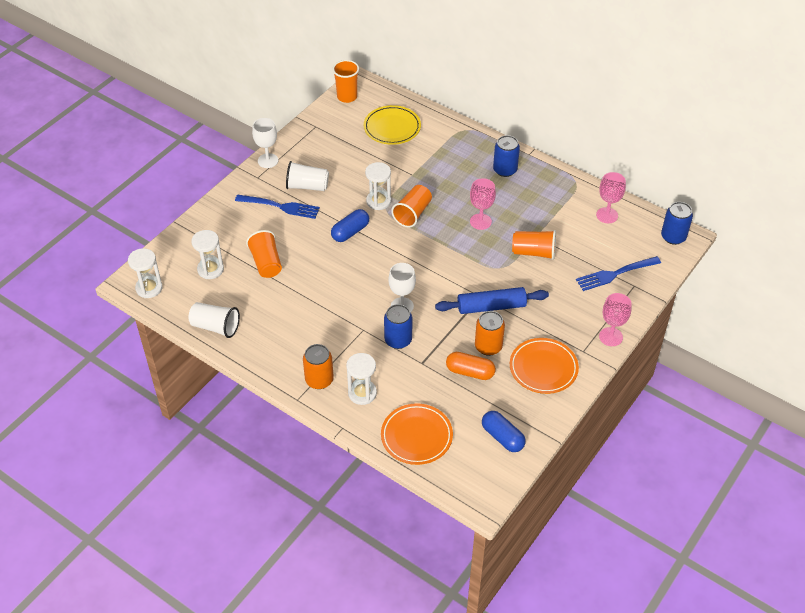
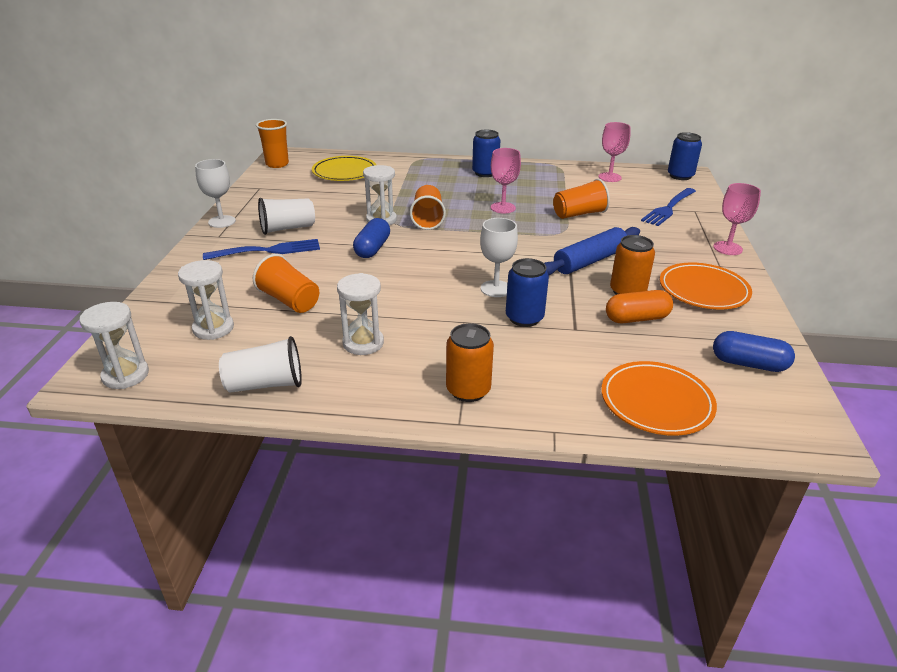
camera: 30 degrees left, 15 degrees down
white hourglass [346,353,377,405] -> white hourglass moved to [337,273,384,355]

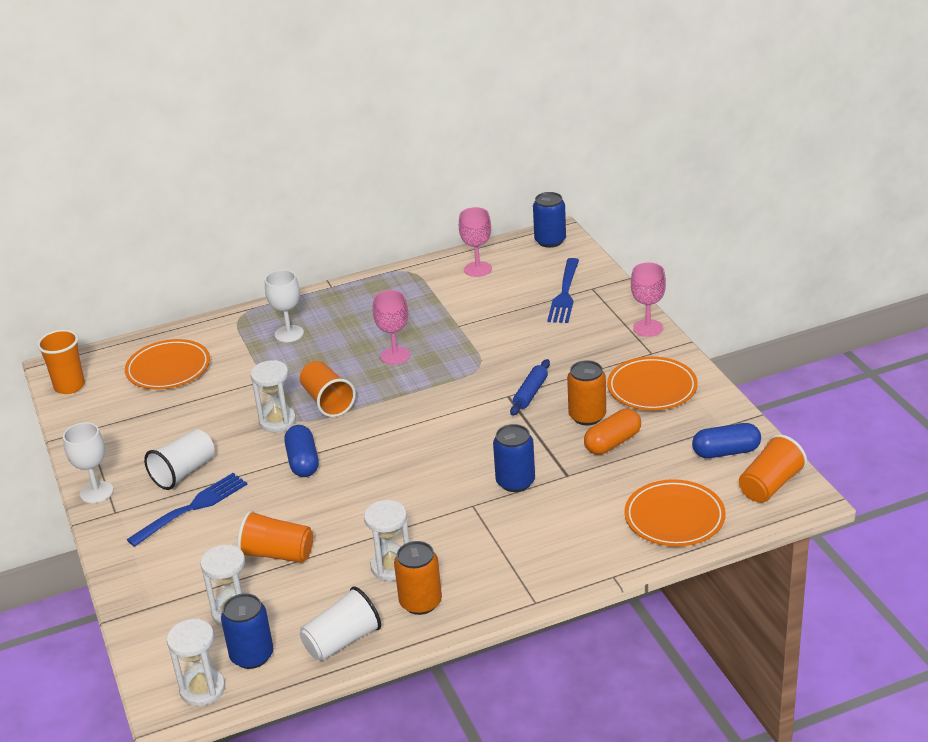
camera: 25 degrees left, 0 degrees up
yellow plate [312,156,376,181] -> orange plate [125,339,210,389]
orange can [446,323,494,402] -> orange can moved to [394,541,442,615]
blue can [472,130,500,177] -> blue can moved to [221,593,273,669]
white goblet [480,218,518,297] -> white goblet moved to [265,270,304,342]
blue rolling pin [544,227,640,275] -> blue rolling pin [510,359,550,416], size x0.61
orange cup [553,179,610,219] -> orange cup moved to [739,434,807,503]

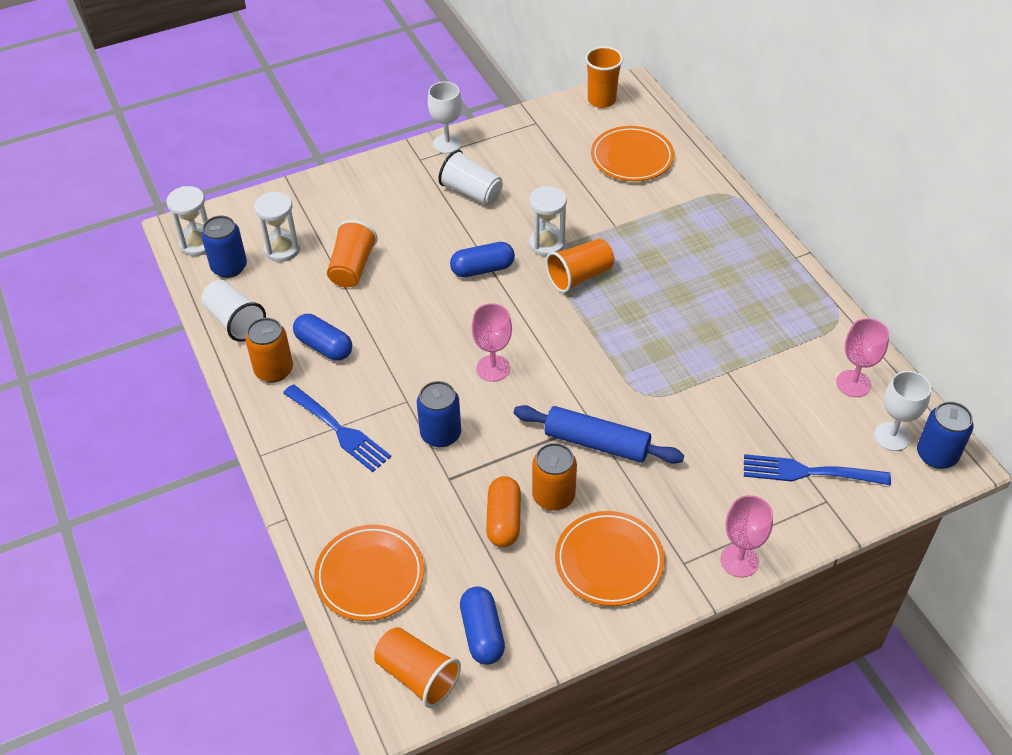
camera: 85 degrees right, 15 degrees up
blue fork [127,473,247,547] -> blue fork moved to [283,384,391,472]
white goblet [265,270,304,342] -> white goblet moved to [874,371,931,451]
white hourglass [364,500,409,581] -> blue capsule [293,314,352,361]
pink goblet [373,290,410,365] -> pink goblet moved to [472,303,512,382]
blue rolling pin [510,359,550,416] -> blue rolling pin [514,405,684,464], size x1.63
orange capsule [584,409,641,455] -> orange capsule turned 45 degrees clockwise [486,476,521,547]

